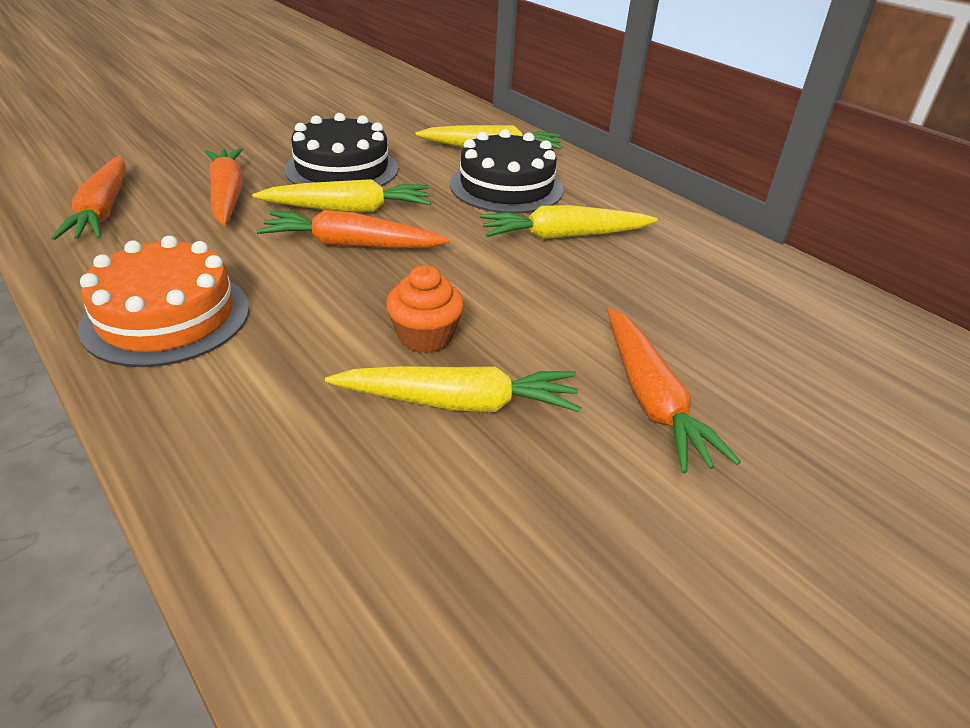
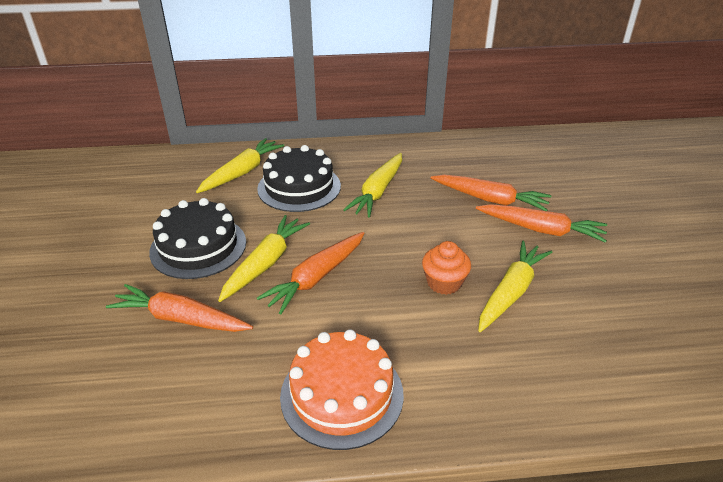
camera: 55 degrees left, 0 degrees up
orange carrot [51,156,126,240] -> orange carrot moved to [431,175,552,211]

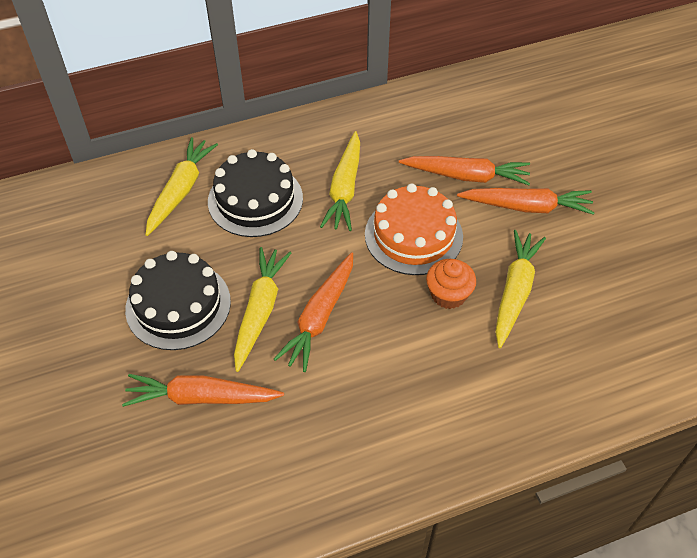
camera: 15 degrees left, 15 degrees up
orange cake [280,329,404,450] -> orange cake moved to [365,183,463,275]

